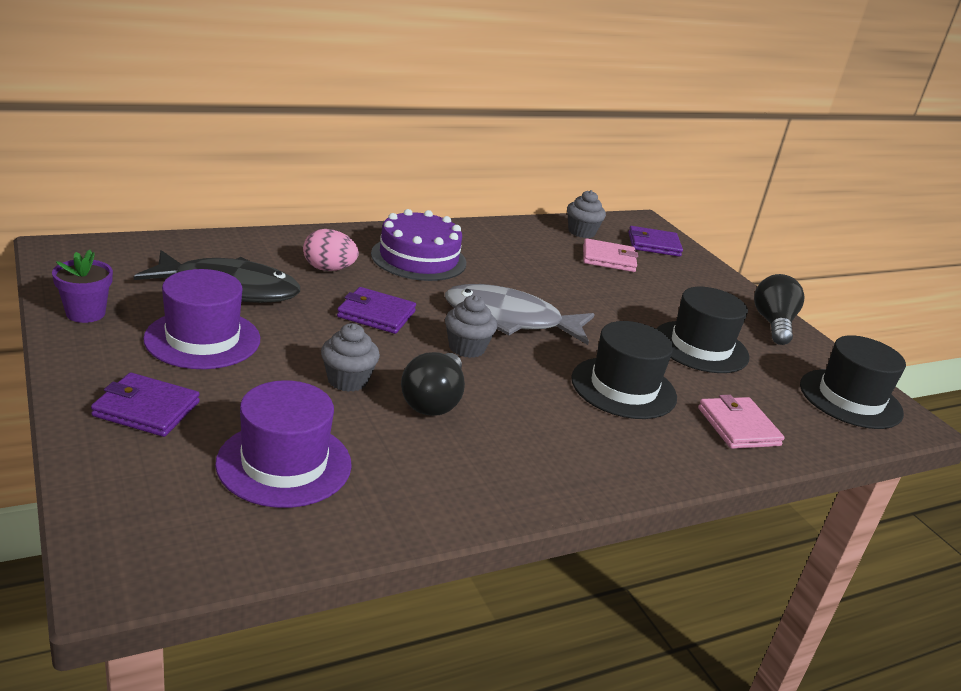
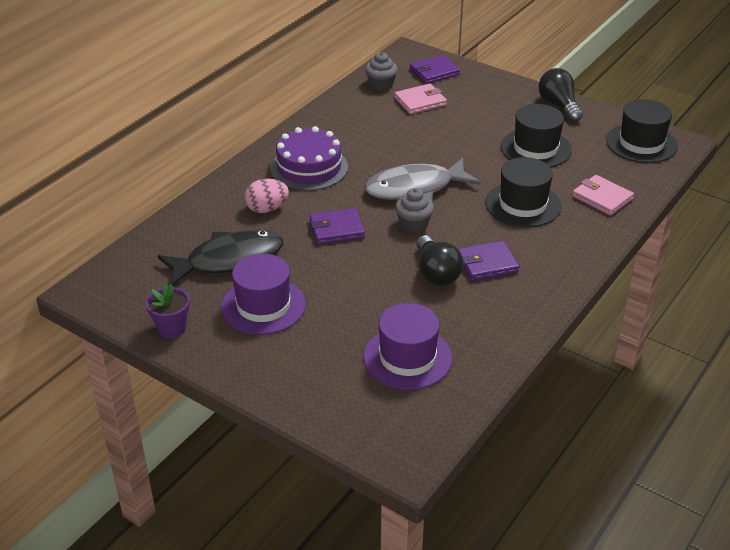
camera: 25 degrees left, 10 degrees up
purple wallet [91,373,200,437] -> purple wallet moved to [458,241,519,281]
grey cupcake [321,323,380,392] -> none

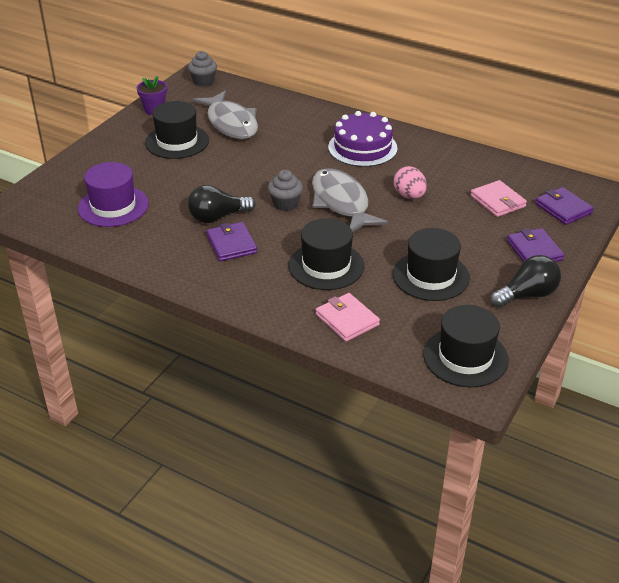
camera: 85 degrees right, 0 degrees up
black fish [157,229,283,286] -> grey fish [192,90,258,139]
purple hat [221,254,306,335] -> black hat [145,101,209,159]
pink egg [244,179,289,213] -> pink egg moved to [394,166,427,199]
purple wallet [309,208,365,244] -> purple wallet moved to [507,228,565,262]
grey cupcake [365,52,398,91] -> grey cupcake moved to [188,51,217,87]
pink wallet [572,175,634,216] -> pink wallet turned 75 degrees counterclockwise [316,293,380,342]

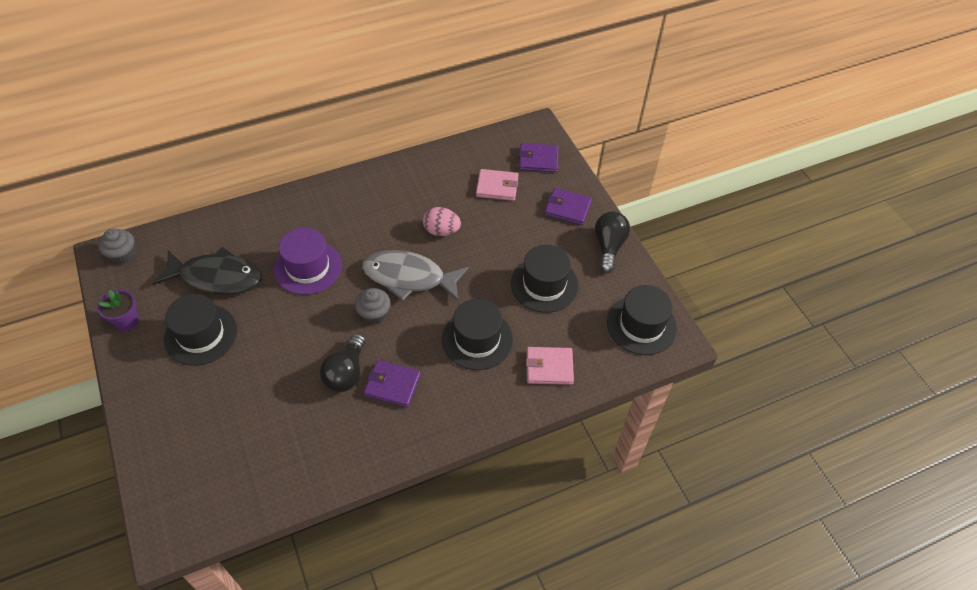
camera: 55 degrees left, 15 degrees up
purple hat [78,162,149,227] -> purple hat moved to [274,227,342,295]
grey fish [192,90,258,139] -> black fish [152,247,262,295]
purple cake [328,111,398,167] -> none

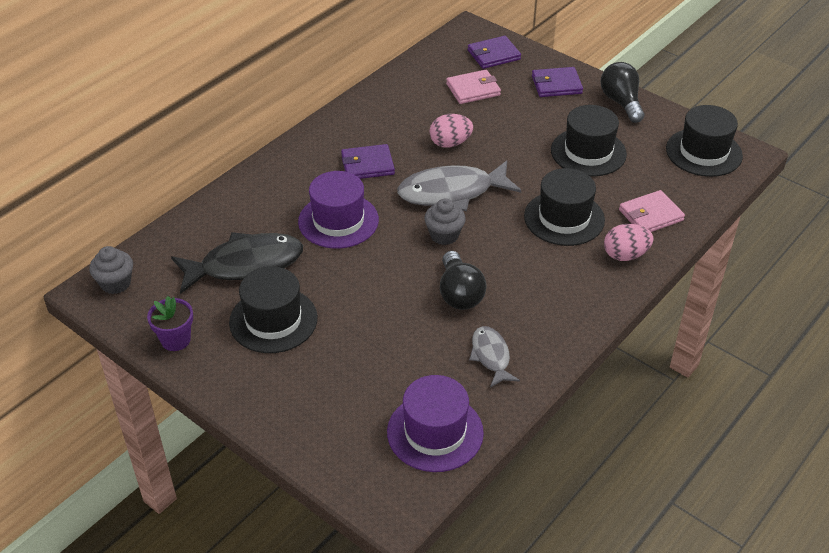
camera: 25 degrees left, 10 degrees down
purple wallet [364,360,421,407] -> purple wallet moved to [341,144,395,179]
none -> purple hat [387,375,484,472]
none -> grey fish [469,326,520,388]
none -> pink egg [604,224,654,261]

